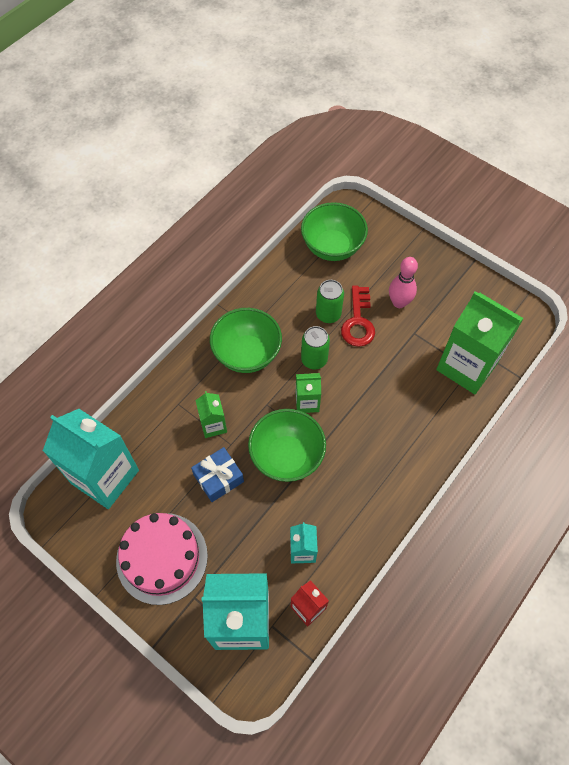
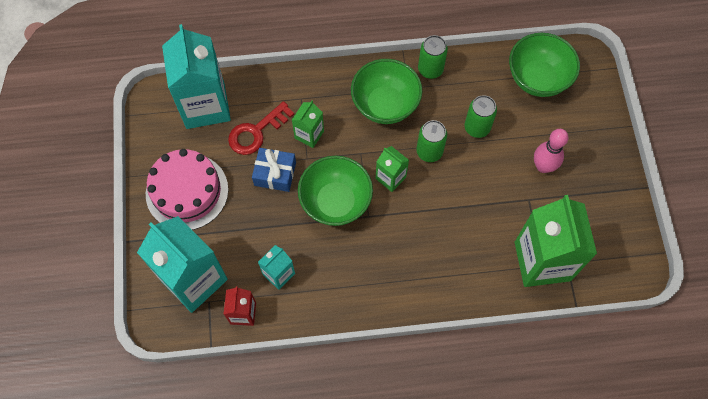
camera: 45 degrees right, 5 degrees up
red key [341,286,375,347] -> red key moved to [228,101,294,155]
none -> green can [418,35,448,79]

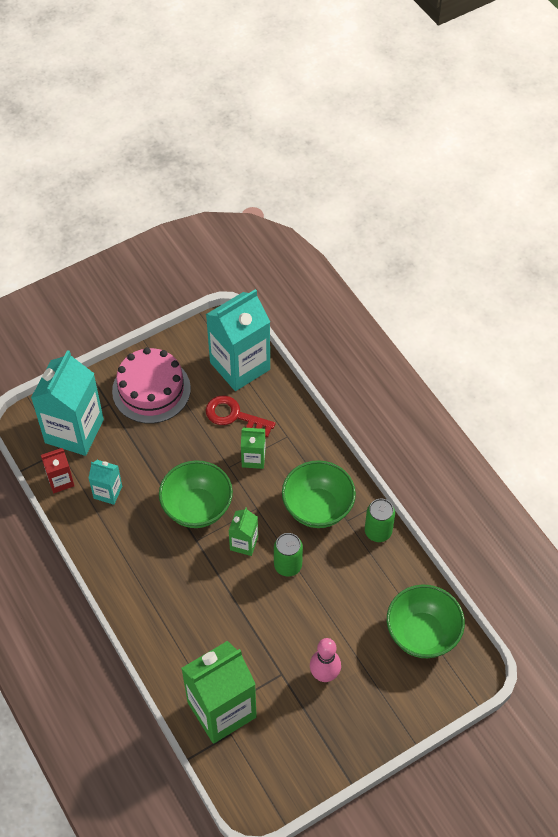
camera: 65 degrees right, 10 degrees down
blue gift [252,148,296,192] -> none
green can [465,95,497,138] -> none

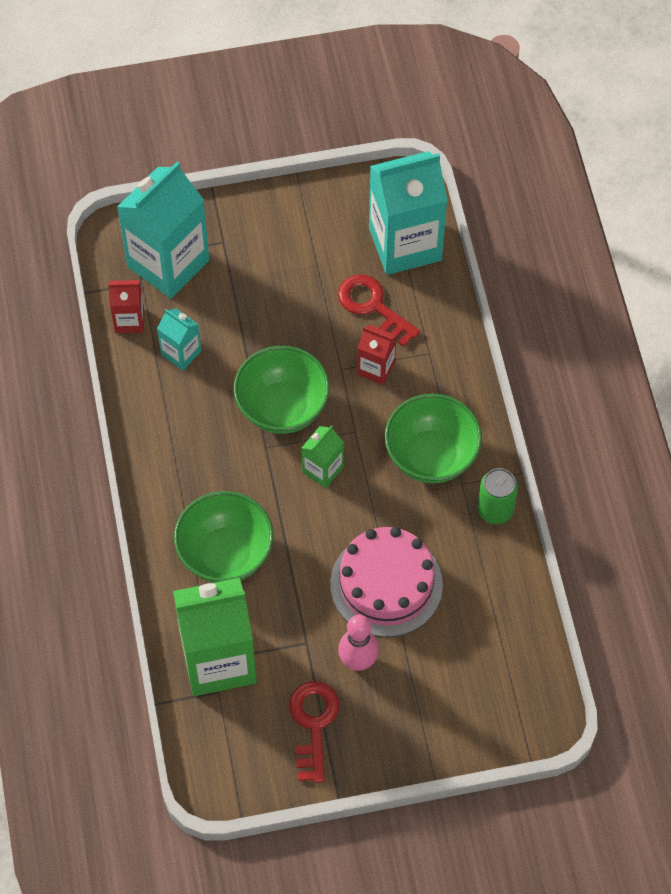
camera: 20 degrees right, 5 degrees up
pink cake [112,347,191,424] -> pink cake moved to [330,527,443,637]
green carton [241,427,266,469] -> red carton [357,324,397,385]
green can [274,533,303,577] -> none
green bowl [387,585,465,658] -> green bowl moved to [174,491,274,583]
none -> red key [289,681,339,783]

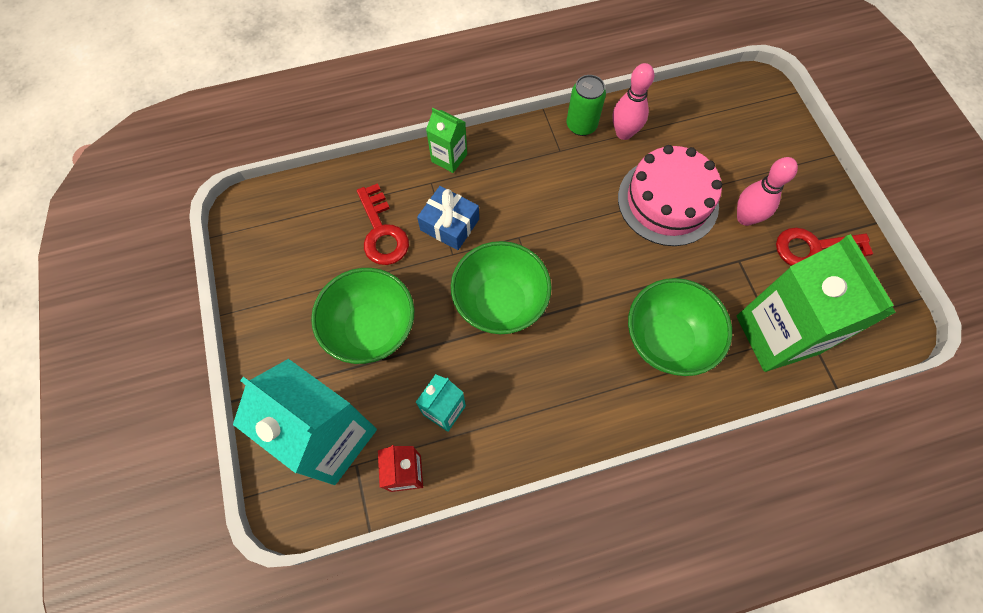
camera: 95 degrees left, 5 degrees up
green carton [302,426,344,488] -> green carton moved to [426,108,467,173]
red key [338,275,420,347] -> red key turned 60 degrees counterclockwise [357,183,409,265]
red carton [357,324,397,385] -> blue gift [417,186,479,250]
turquoise carton [369,151,448,275] -> none
green bowl [385,393,482,483] -> green bowl moved to [311,268,415,364]
none -> pink bowling pin [613,63,654,140]

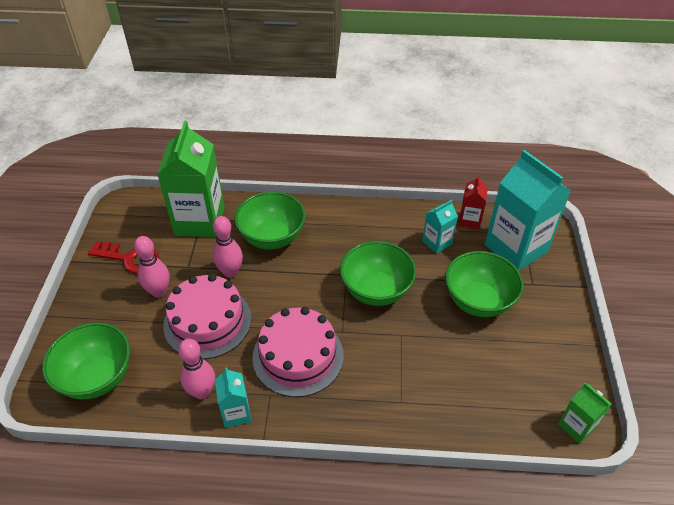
camera: 160 degrees left, 20 degrees down
red key [357,183,409,265] -> none
blue gift [417,186,479,250] -> none
green carton [426,108,467,173] -> green carton moved to [558,383,612,444]
green can [567,75,606,136] -> turquoise carton [215,367,251,428]
none -> green bowl [42,322,130,399]
none -> pink bowling pin [213,216,243,278]
none -> pink cake [252,307,344,397]

